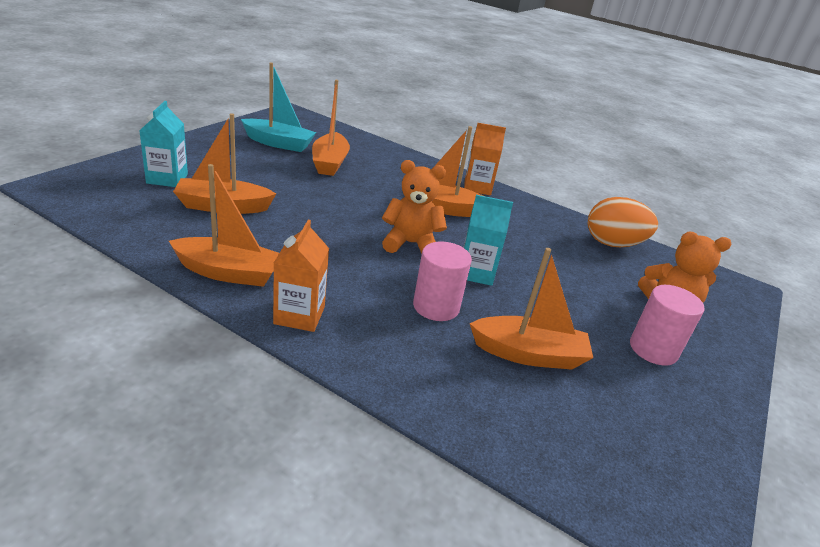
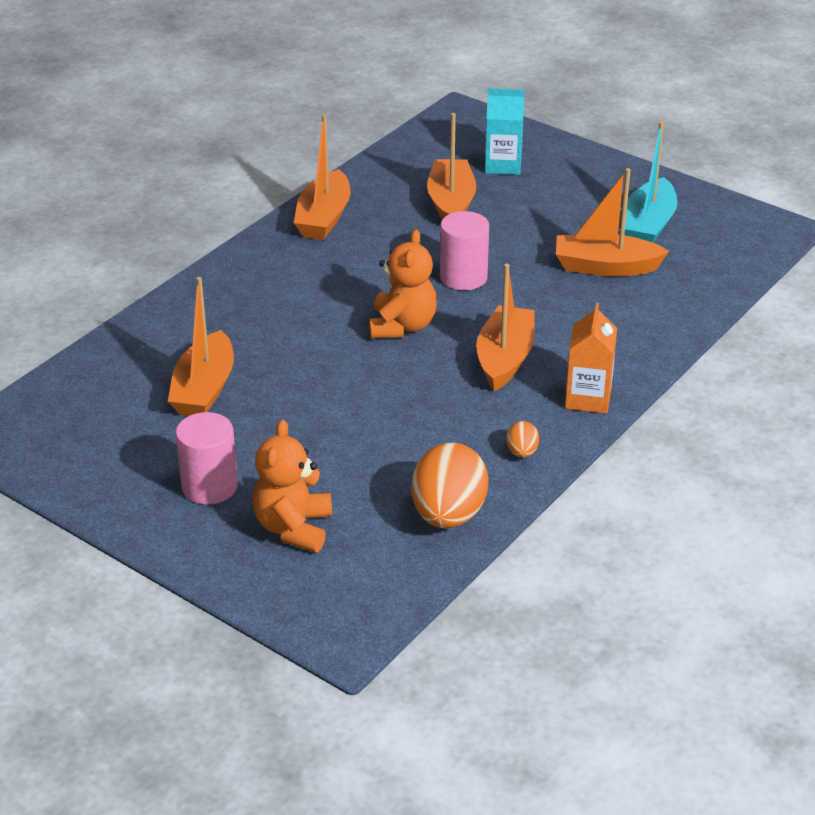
camera: 100 degrees right, 5 degrees up
orange carton [273,220,329,332] -> none
pink cylinder [413,242,472,321] -> pink cylinder moved to [440,211,489,290]
turquoise carton [463,195,513,286] -> none
none -> orange egg [507,421,539,458]

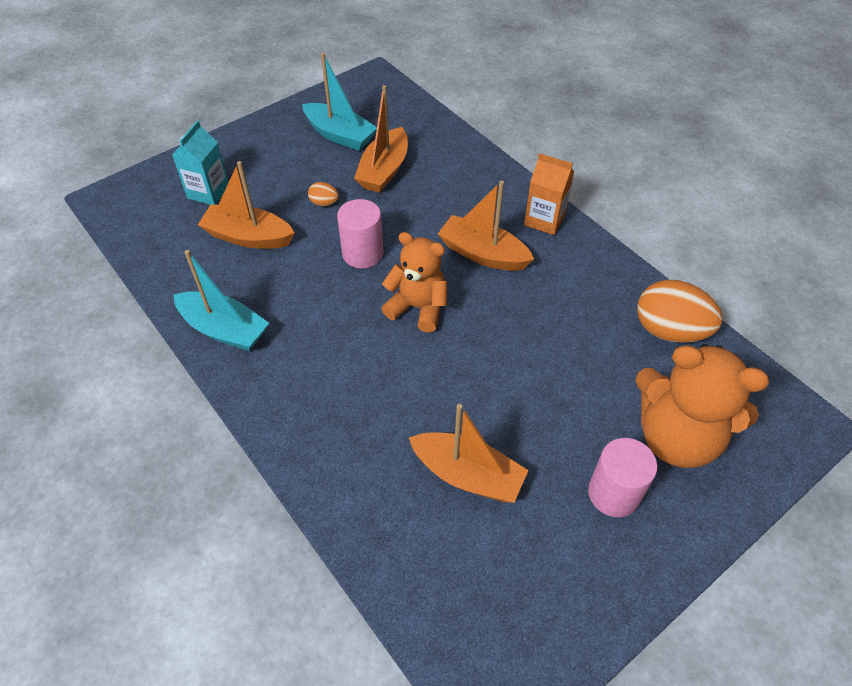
camera: 75 degrees left, 15 degrees up
orange teddy bear [252,420,332,552] -> orange teddy bear [635,344,769,468], size x1.51
orange boat [294,114,350,240] -> turquoise boat [174,250,269,351]
orange egg [507,421,539,458] -> orange egg moved to [308,182,339,206]

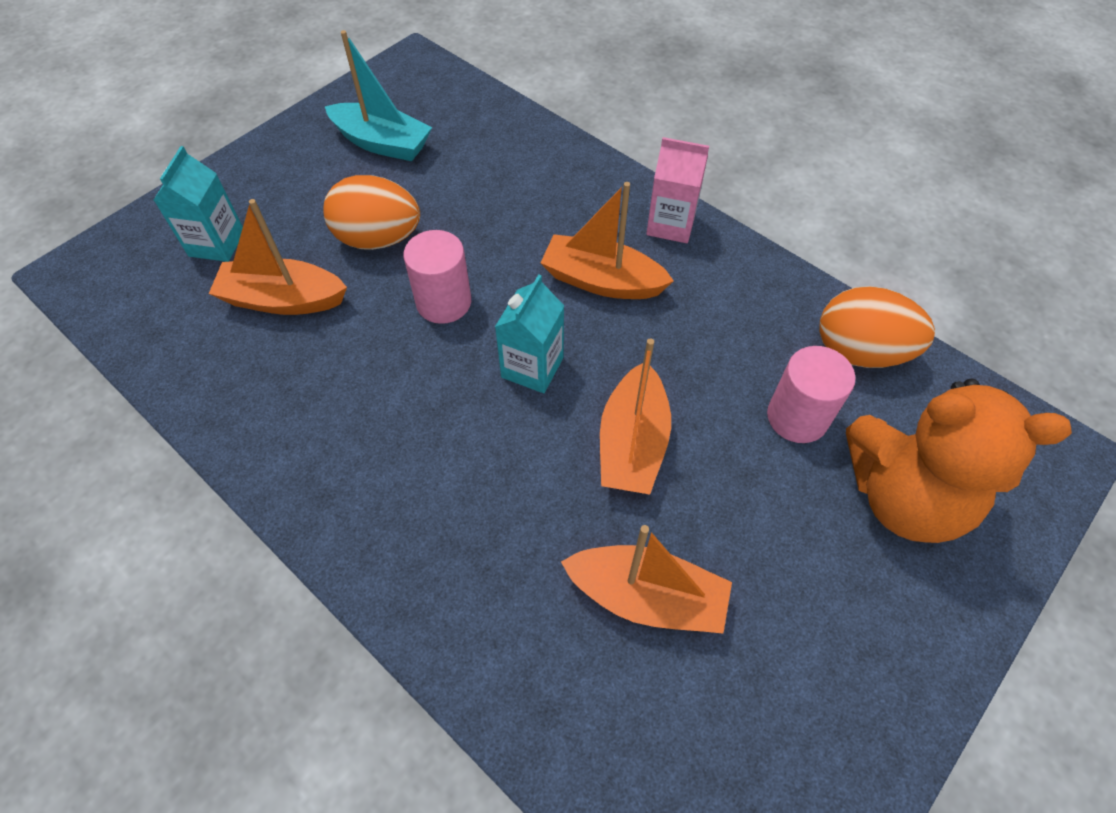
camera: 10 degrees left, 5 degrees up
turquoise boat [174,250,269,351] -> none
orange egg [308,182,339,206] -> orange egg [323,175,420,250], size x2.21
orange boat [354,85,408,193] -> orange boat moved to [600,338,671,495]
orange teddy bear [381,232,447,333] -> turquoise carton [495,274,564,393]
orange carton [524,153,574,235] -> pink carton [646,137,709,243]
pink cylinder [588,438,657,517] -> pink cylinder moved to [767,346,856,443]

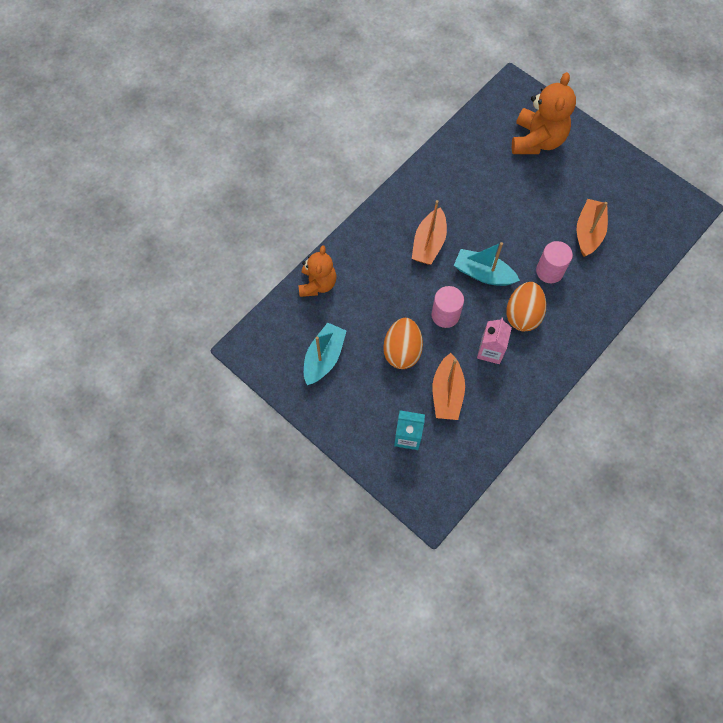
camera: 90 degrees left, 10 degrees up
turquoise carton [495,274,564,393] -> turquoise boat [454,242,520,286]
orange boat [600,338,671,495] -> none
pink carton [646,137,709,243] -> pink carton moved to [477,318,512,364]
pink cylinder [767,346,856,443] -> pink cylinder moved to [536,241,573,283]
orange egg [819,286,935,368] -> orange egg moved to [506,282,546,331]
none -> orange teddy bear [298,245,336,297]

